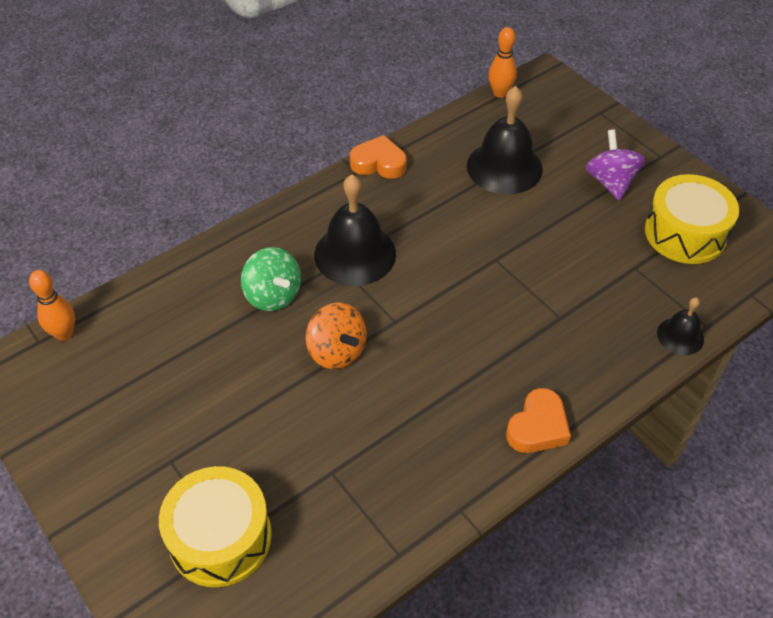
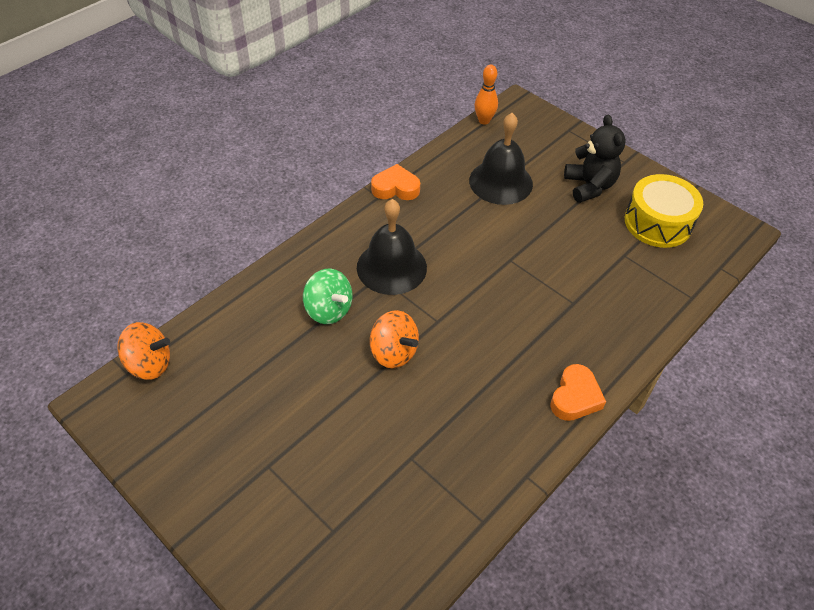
camera: 10 degrees left, 0 degrees up
orange bowling pin [29,270,75,341] -> orange spinning top [117,322,170,380]
yellow drum [159,466,272,587] -> none
purple spinning top [586,129,645,200] -> black teddy bear [564,115,626,203]
black bell [657,297,704,355] -> none

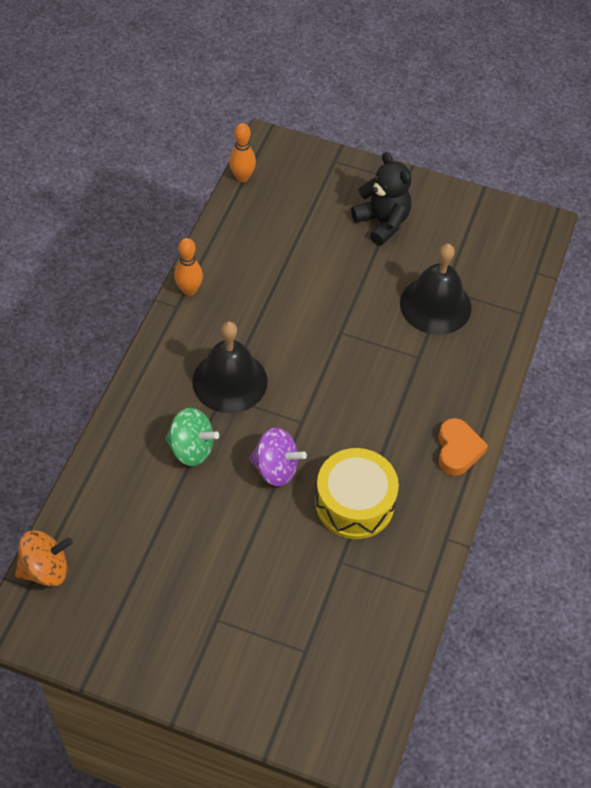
camera: 25 degrees left, 5 degrees up
orange spinning top [370,310,419,368] -> purple spinning top [249,427,307,487]
orange heart [371,164,420,200] -> orange bowling pin [174,238,203,296]
black bell [469,113,533,205] -> black bell moved to [400,244,471,335]
yellow drum [625,174,703,248] -> yellow drum moved to [315,448,399,539]

